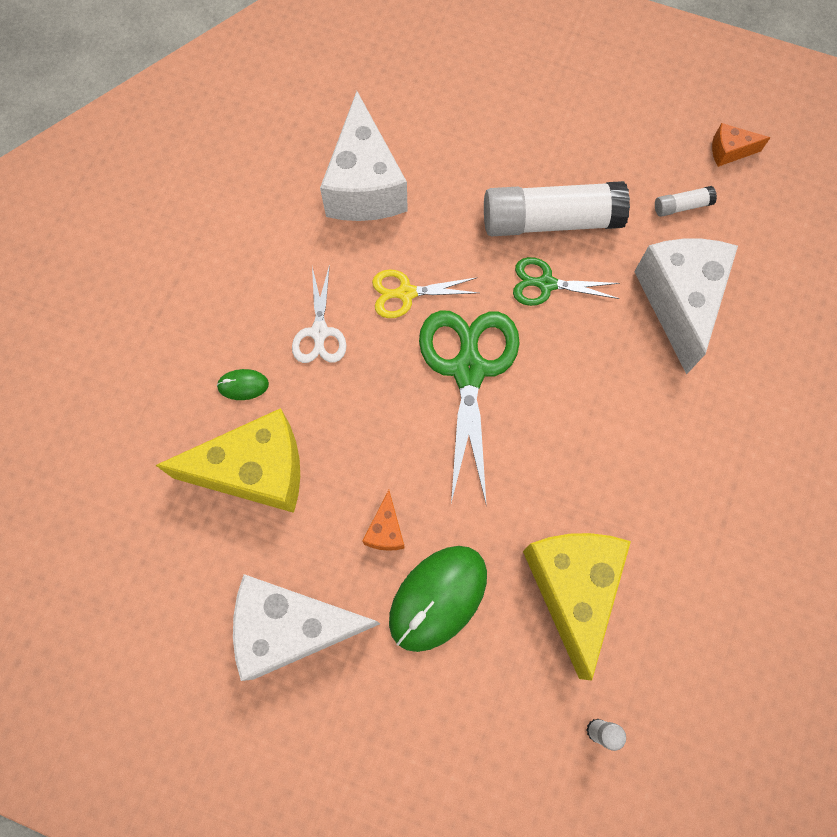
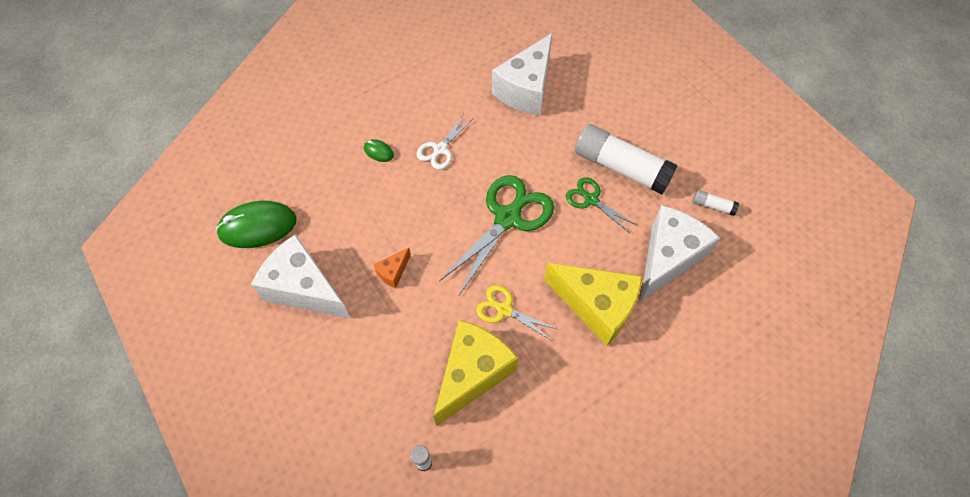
camera: 35 degrees right, 10 degrees down
yellow cheese [155,408,300,513] -> yellow cheese moved to [544,263,642,346]
yellow scissors [372,269,479,318] -> yellow scissors moved to [476,285,557,340]
green mouse [389,546,487,652] -> green mouse moved to [216,201,297,248]
orange cheese [712,123,770,167] -> none

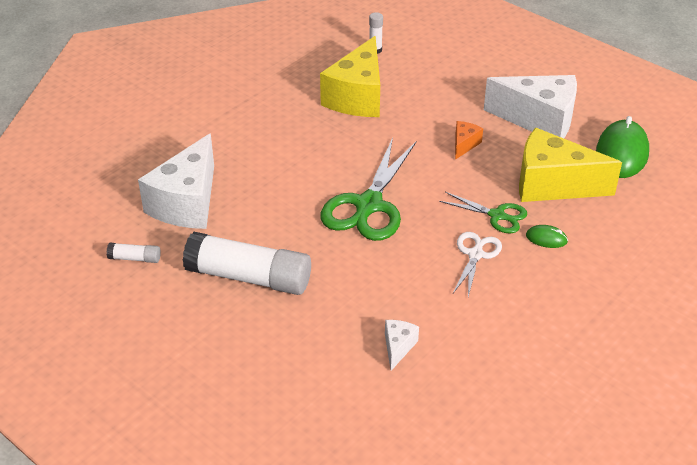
camera: 165 degrees right, 20 degrees down
green mouse [216,201,297,248] -> green mouse turned 45 degrees counterclockwise [596,116,649,178]
yellow scissors [476,285,557,340] -> none
white cheese [492,33,552,116] -> white cheese [385,320,419,371], size x0.44
yellow cheese [544,263,642,346] -> yellow cheese moved to [519,128,622,202]
green scissors [566,177,638,233] -> green scissors moved to [439,192,527,234]

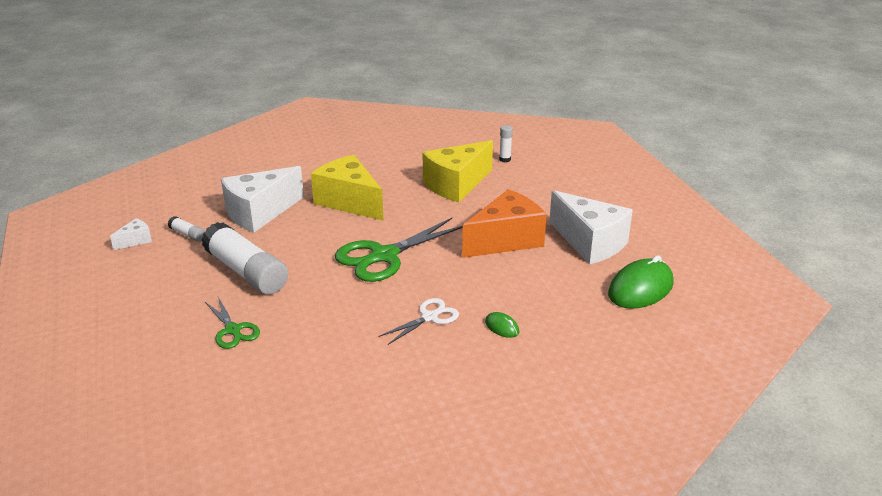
camera: 30 degrees right, 10 degrees down
white cheese [385,320,419,371] -> white cheese moved to [110,218,152,250]
green scissors [439,192,527,234] -> green scissors moved to [205,297,260,349]
orange cheese [455,121,483,160] -> orange cheese [462,189,547,258], size x2.28
yellow cheese [519,128,622,202] -> yellow cheese moved to [311,155,383,220]

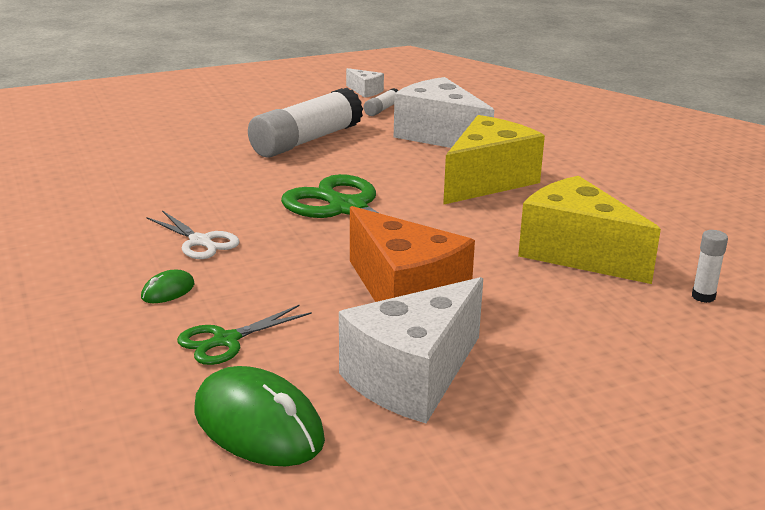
camera: 85 degrees right, 5 degrees down
green scissors [205,297,260,349] -> green scissors moved to [177,305,312,365]

